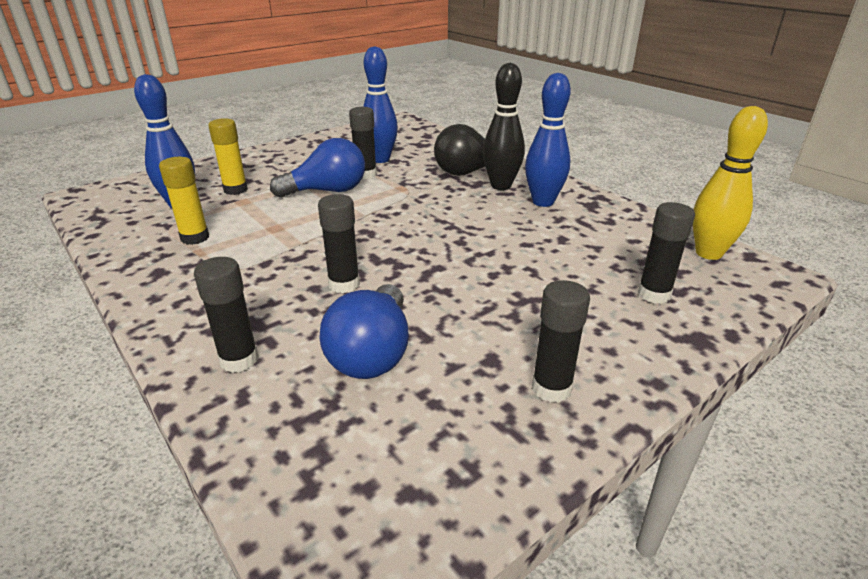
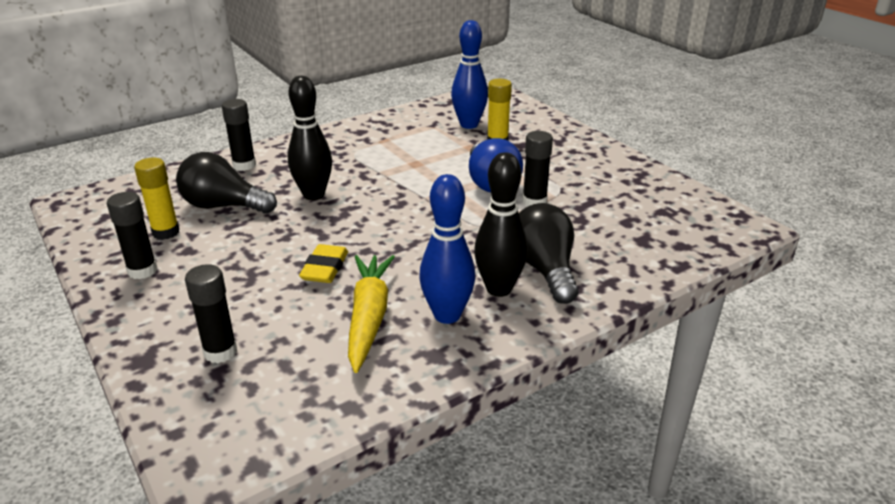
camera: 95 degrees right, 0 degrees up
yellow glue stick [159,157,209,245] -> yellow glue stick moved to [134,158,180,240]
black glue stick [318,194,360,293] -> black bowling pin [288,76,332,200]
blue light bulb [320,284,409,379] -> black light bulb [176,152,277,214]
blue bowling pin [363,46,398,163] -> none
yellow bowling pin [693,106,768,260] -> none
none -> yellow eraser [299,244,348,283]
none -> yellow carrot [348,255,395,373]

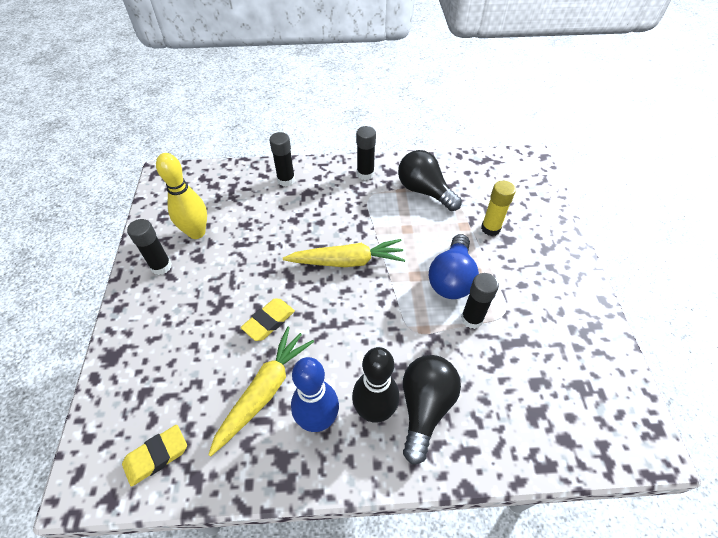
camera: 30 degrees right, 20 degrees up
yellow glue stick [134,158,180,240] -> yellow bowling pin [156,153,207,239]
black light bulb [176,152,277,214] -> black light bulb moved to [398,150,462,211]
black glue stick [185,264,237,363] -> black glue stick moved to [356,126,376,180]
black bowling pin [288,76,332,200] -> none
blue bowling pin [451,20,488,129] -> none
none -> yellow eraser [122,425,187,487]
none -> yellow carrot [283,239,405,267]

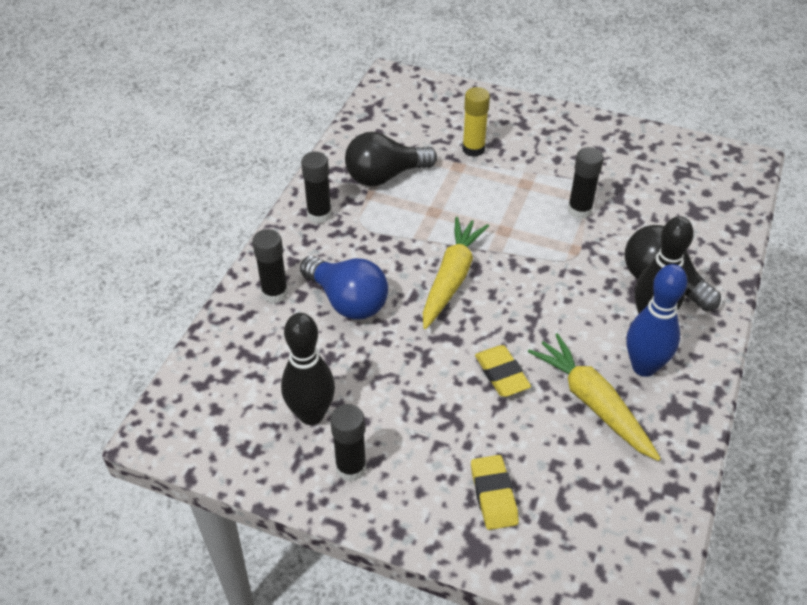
camera: 65 degrees left, 5 degrees down
yellow eraser [122,425,187,487] -> yellow eraser moved to [471,455,519,530]
yellow bowling pin [156,153,207,239] -> black bowling pin [281,313,335,425]
blue light bulb [429,234,479,299] -> blue light bulb moved to [300,256,388,320]

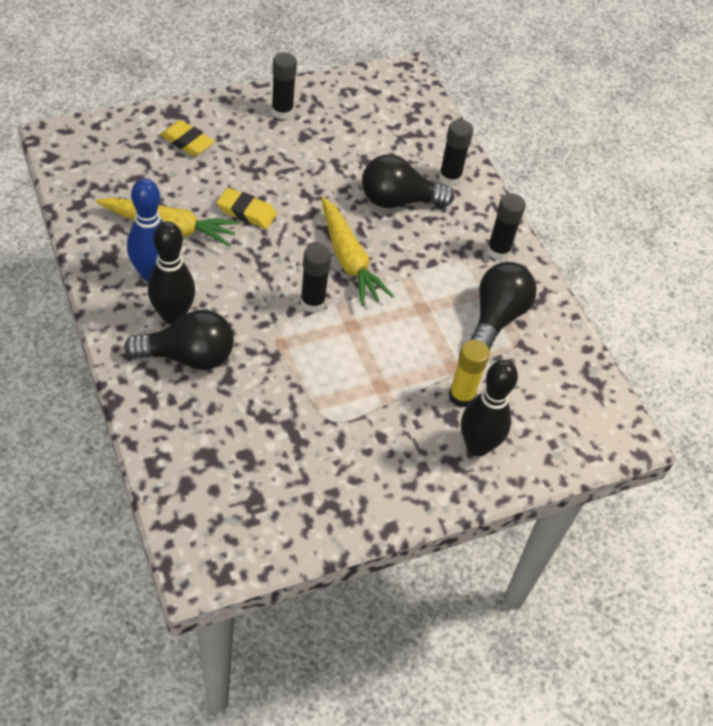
camera: 130 degrees right, 5 degrees up
black bowling pin [281,313,335,425] -> black bowling pin moved to [461,360,518,456]
blue light bulb [300,256,388,320] -> black light bulb [362,154,455,208]
black glue stick [568,147,604,219] -> black glue stick moved to [300,244,331,313]

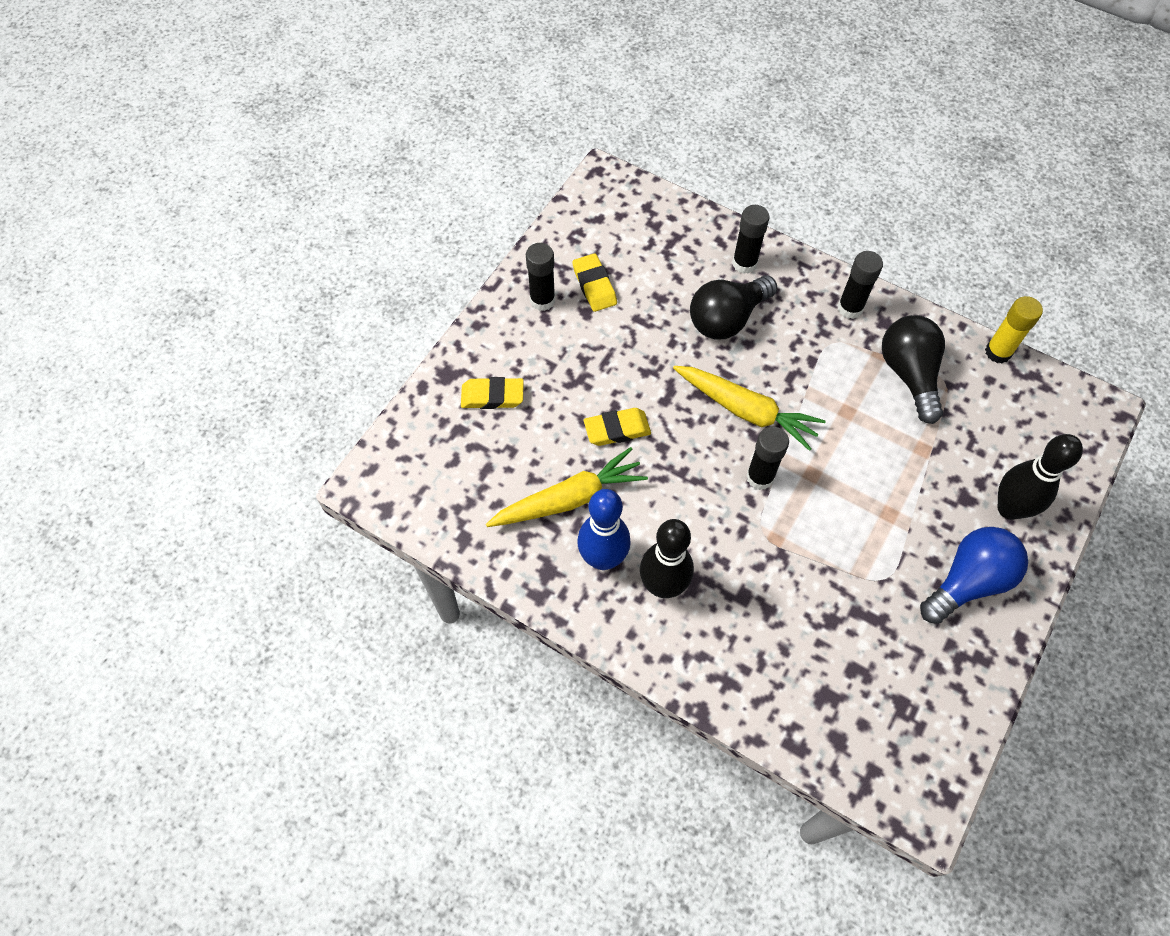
camera: 30 degrees left, 10 degrees up
black light bulb [124,309,234,370] -> none
yellow glue stick [449,340,490,407] -> yellow glue stick moved to [985,296,1043,363]
none -> yellow eraser [572,253,617,312]
none -> blue light bulb [920,527,1028,624]

